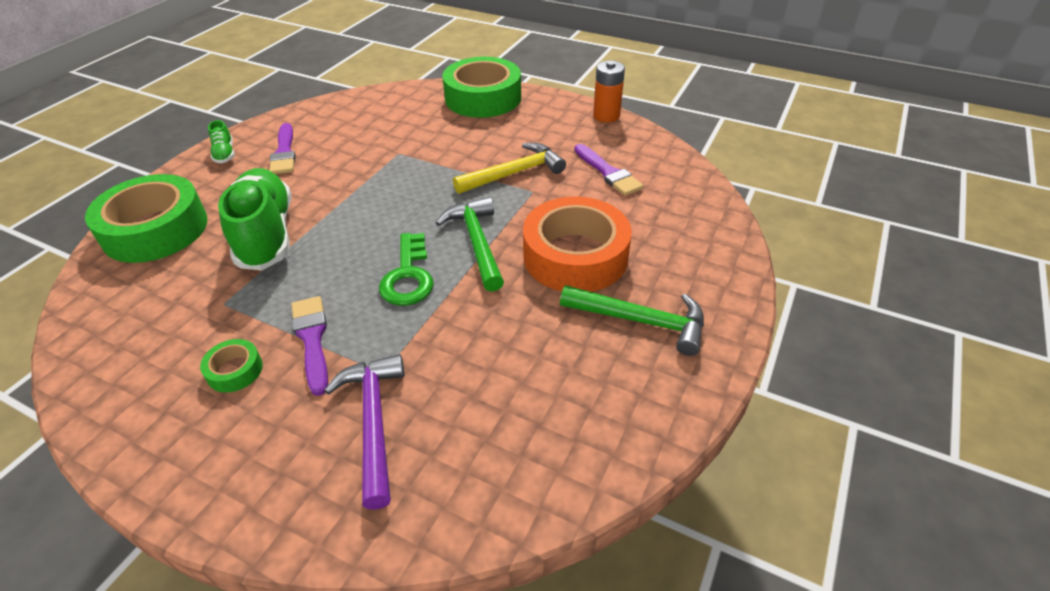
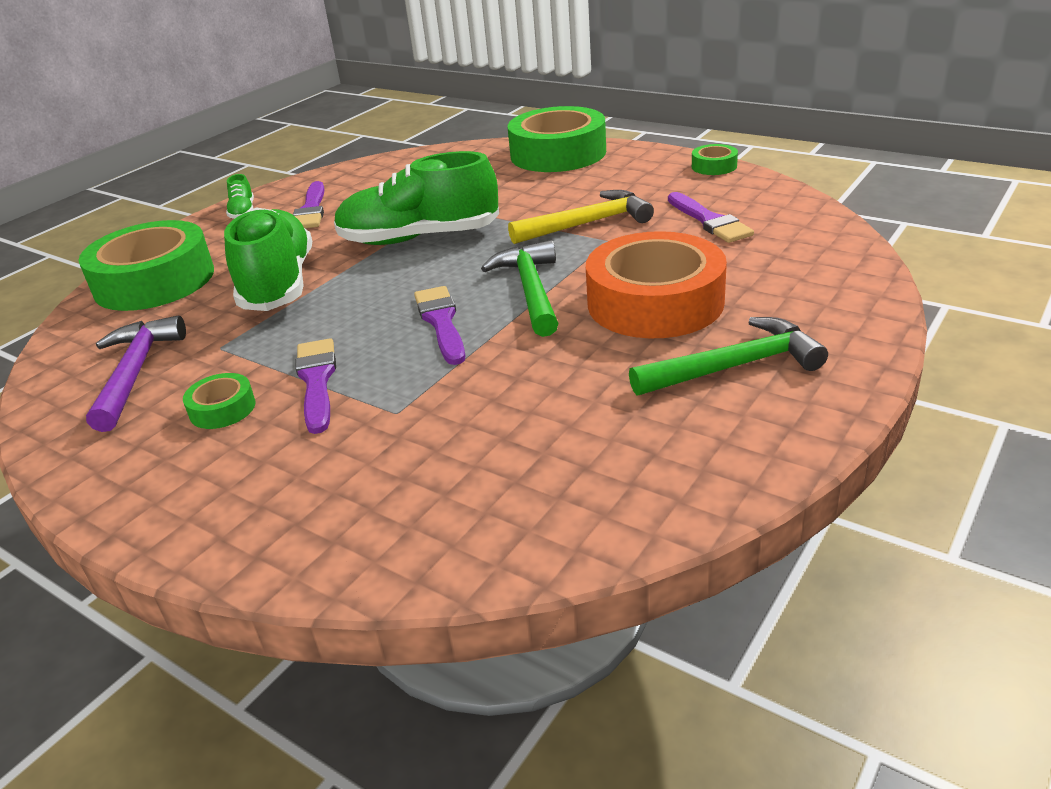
camera: 10 degrees right, 10 degrees down
purple hammer [324,354,405,510] -> purple hammer moved to [86,316,186,432]
green key [379,233,434,306] -> purple brush [414,286,465,365]
green hammer [560,285,704,356] -> green hammer turned 45 degrees counterclockwise [629,317,828,395]
orange battery [593,61,625,123] -> green tape [692,144,738,175]
none -> green shoe [334,151,499,245]

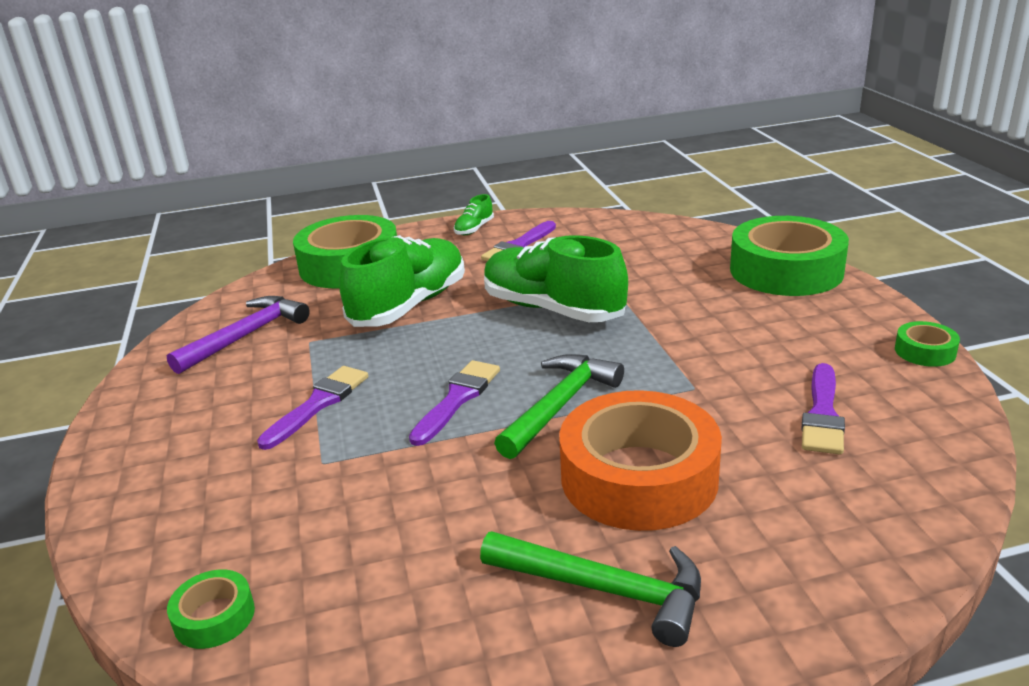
camera: 40 degrees right, 5 degrees down
green tape [183,373,255,429] -> green tape moved to [167,570,255,649]
yellow hammer [508,190,654,244] -> none

